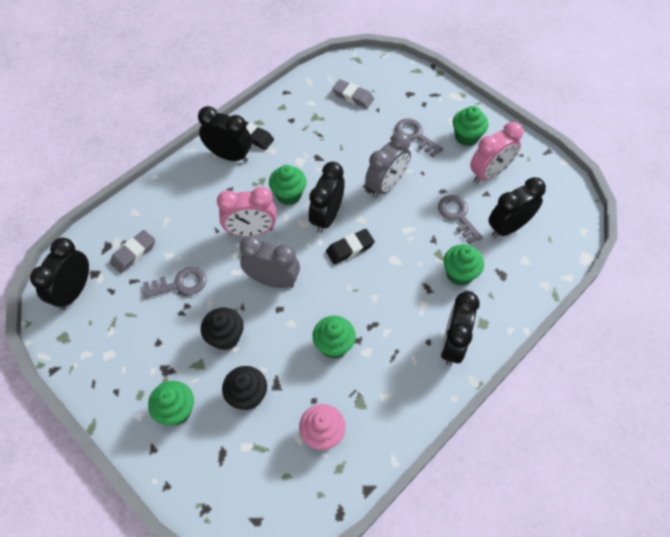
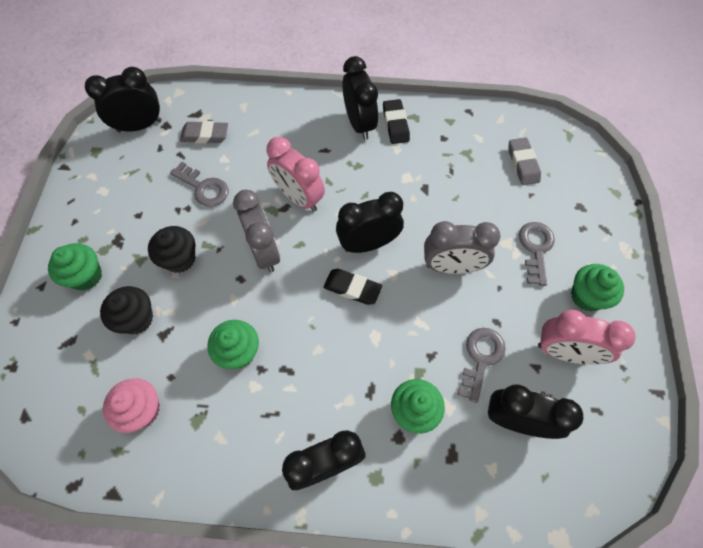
camera: 50 degrees right, 5 degrees up
green cupcake [269,165,307,205] -> none

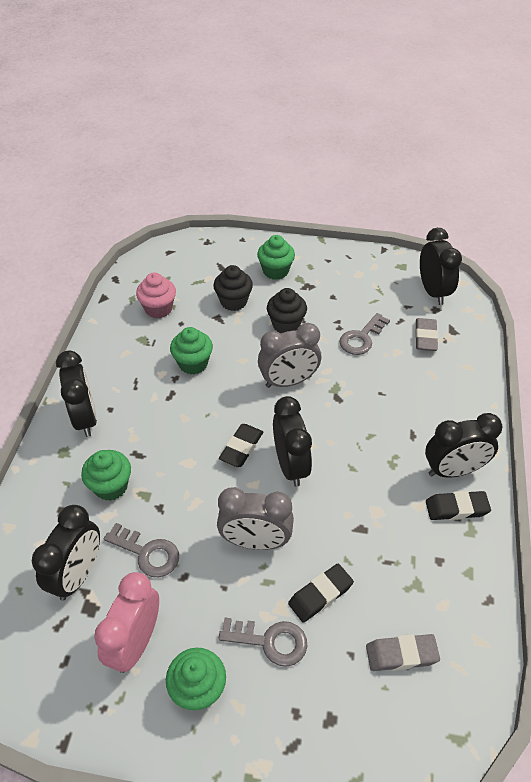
camera: 95 degrees right, 15 degrees down
pink clock [267,137,325,212] -> none
grey clock [424,221,500,274] -> grey clock turned 90 degrees counterclockwise [217,487,294,550]
none -> black eraser [288,564,354,623]

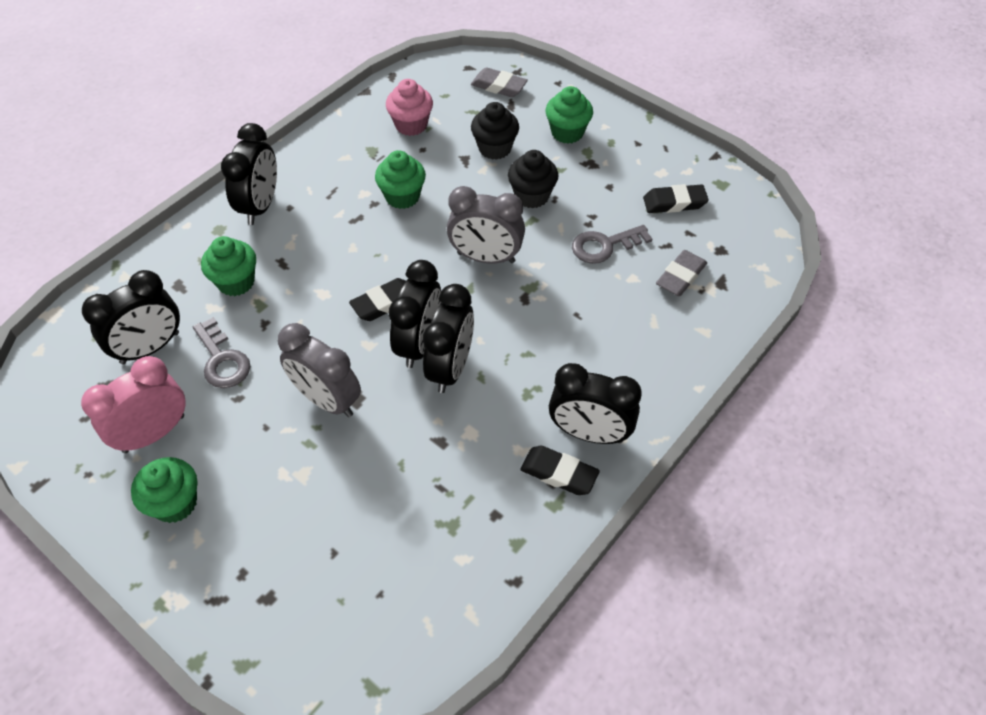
camera: 30 degrees right, 5 degrees up
grey key [218,618,307,667] -> none
black eraser [288,564,354,623] -> black eraser moved to [643,184,709,213]
grey eraser [366,634,440,671] -> grey eraser moved to [471,67,528,97]
black clock [420,228,462,305] -> black clock moved to [423,284,474,393]

